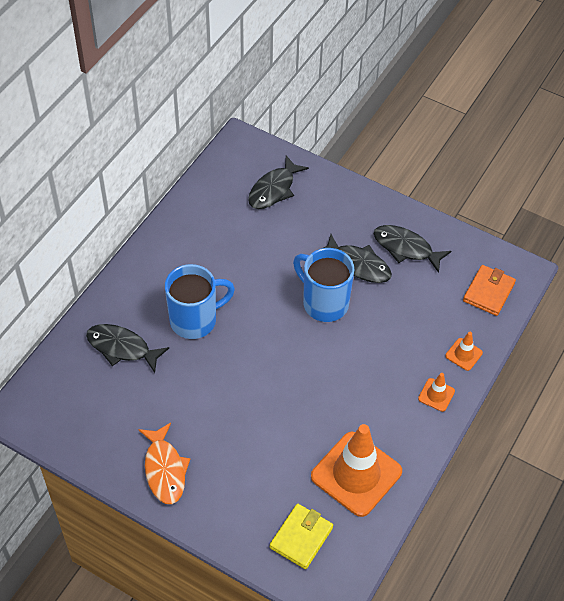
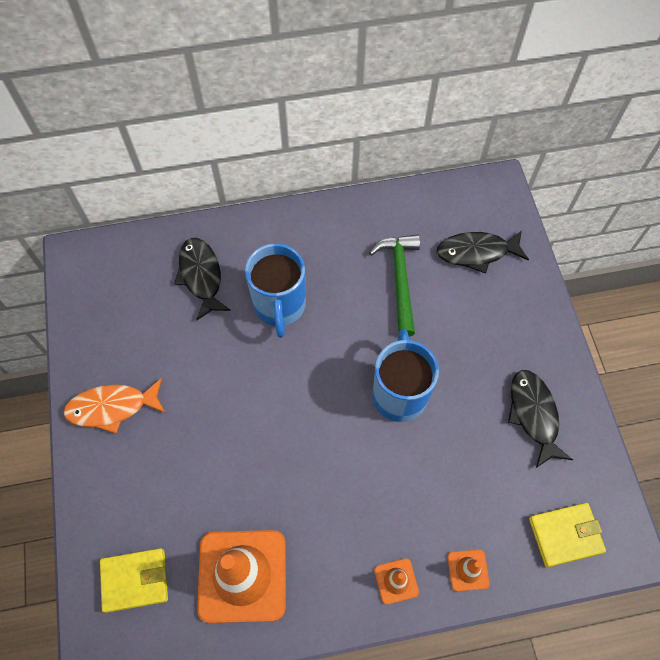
camera: 50 degrees right, 10 degrees up
orange fish [138,423,190,504] -> orange fish turned 45 degrees clockwise [64,378,165,434]
blue mug [165,264,235,339] -> blue mug turned 60 degrees clockwise [245,243,306,338]
black fish [324,234,392,283] -> none
orange wallet [463,265,516,316] -> yellow wallet [529,503,606,567]
none -> green hammer [369,234,420,337]

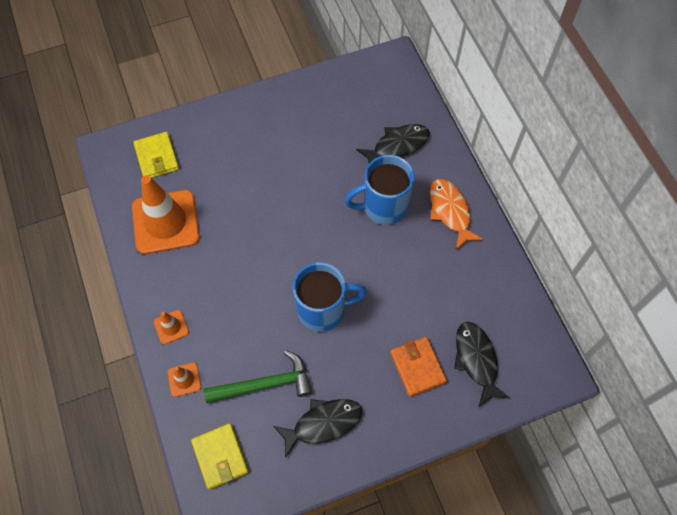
camera: 80 degrees right, 0 degrees up
orange fish [64,378,165,434] -> orange fish moved to [430,179,484,250]
green hammer [369,234,420,337] -> green hammer moved to [203,350,312,403]
none -> orange wallet [390,337,447,397]

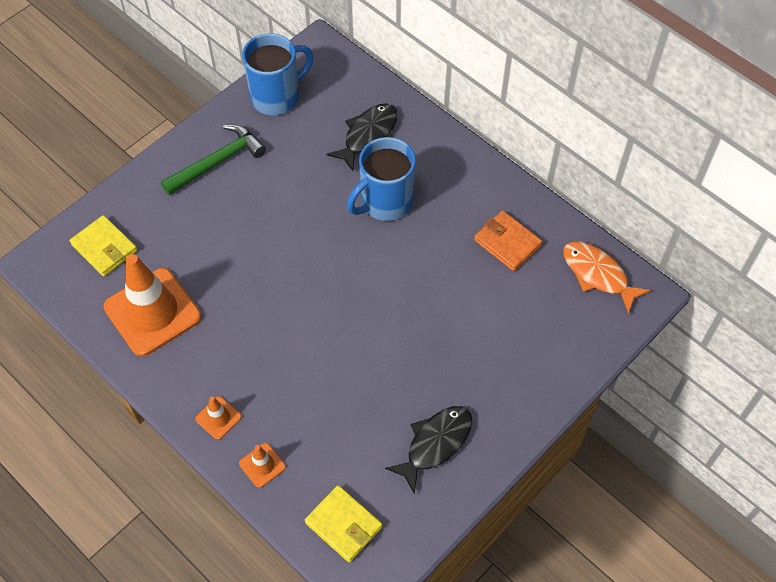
camera: 25 degrees left, 5 degrees down
green hammer [203,350,312,403] -> green hammer moved to [161,124,266,195]
blue mug [293,262,367,332] -> blue mug moved to [242,33,314,115]
orange wallet [390,337,447,397] -> orange wallet moved to [474,210,542,271]
orange fish [430,179,484,250] -> orange fish moved to [563,242,651,314]
black fish [454,322,510,407] -> none

